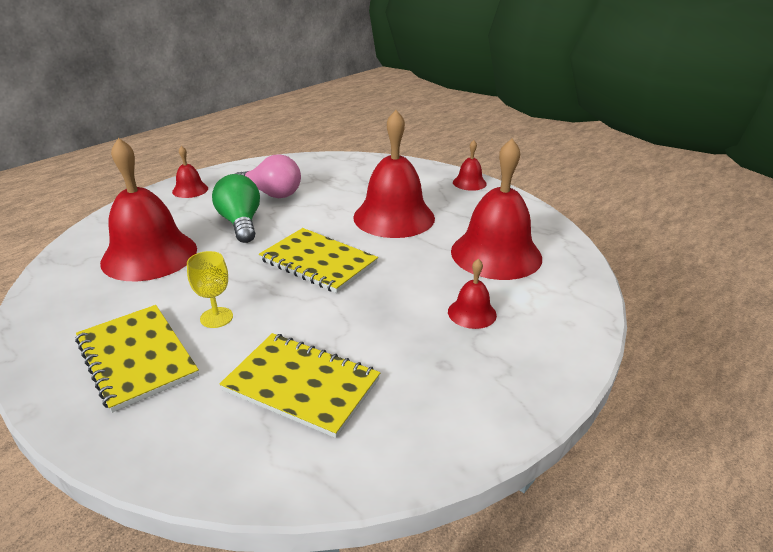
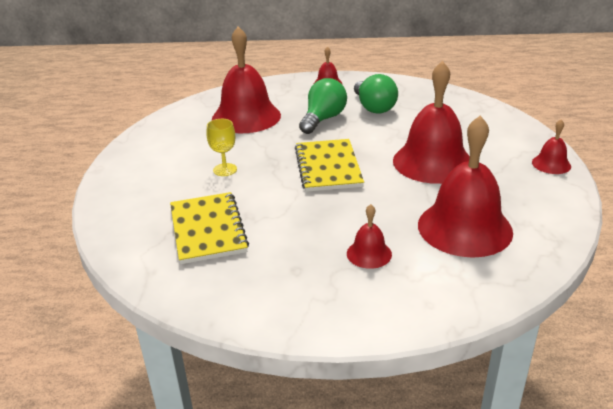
camera: 50 degrees right, 0 degrees up
yellow notebook [75,305,199,413] -> none
pink light bulb [235,154,301,198] -> green light bulb [354,74,398,114]

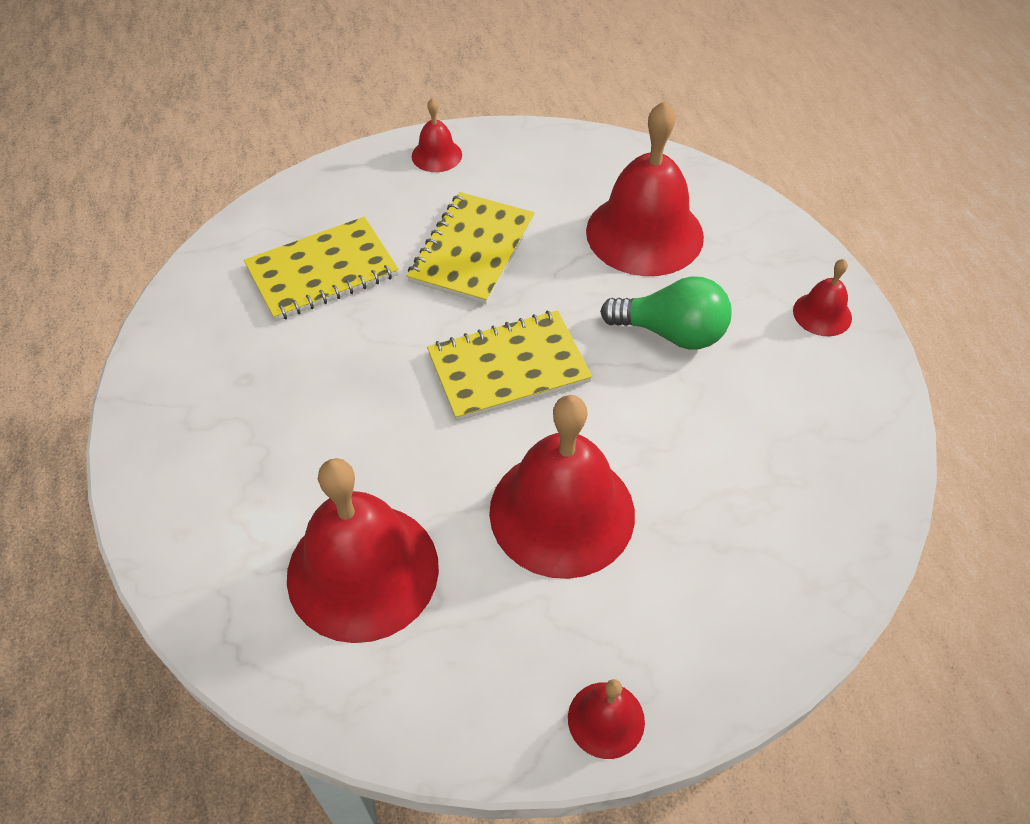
camera: 75 degrees right, 20 degrees up
yellow goblet [207,119,237,176] -> yellow notebook [407,192,535,304]
red bell [347,204,392,269] -> red bell moved to [412,98,462,172]
green light bulb [354,74,398,114] -> none

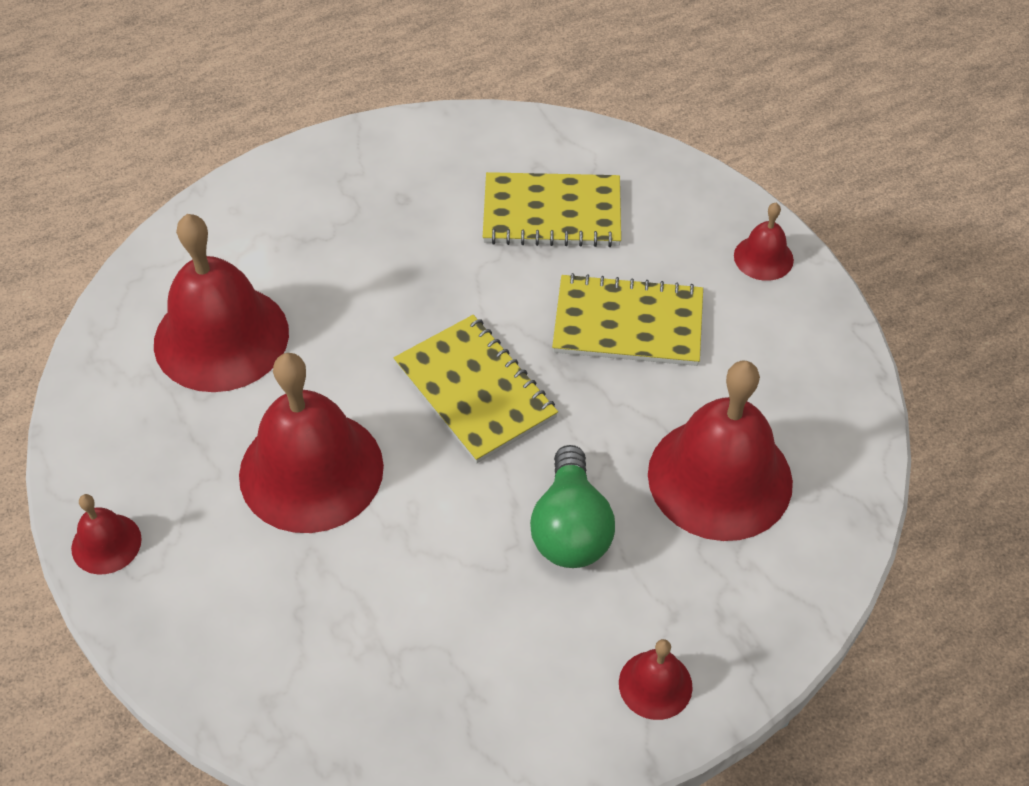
camera: 75 degrees right, 0 degrees up
yellow notebook [244,217,399,321] -> yellow notebook turned 45 degrees counterclockwise [483,172,621,247]

